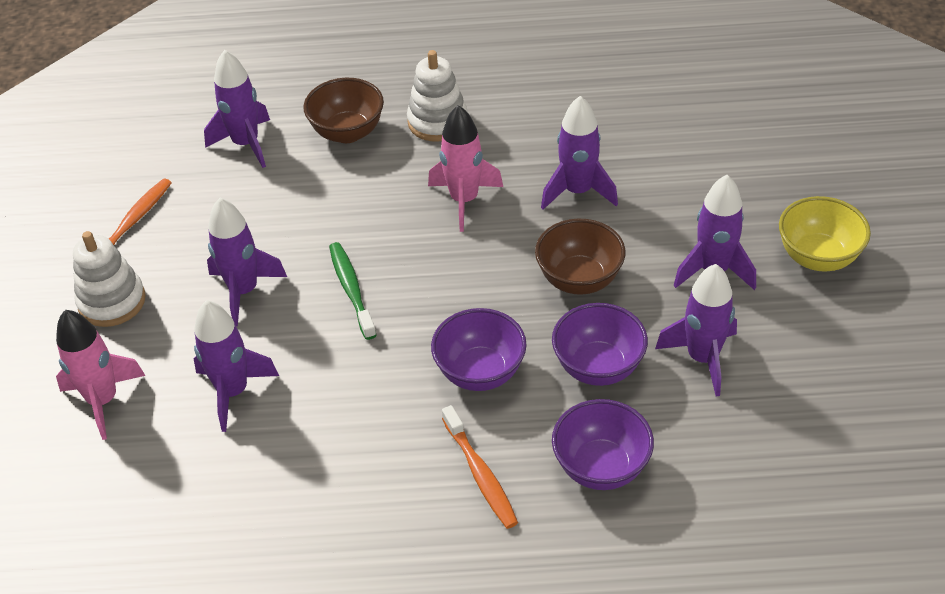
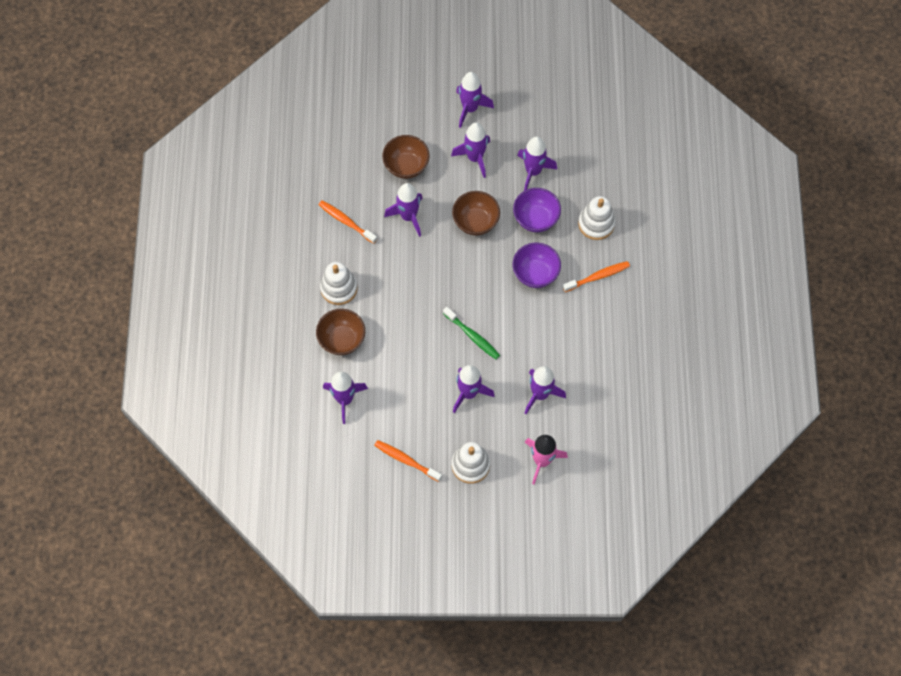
camera: 90 degrees left, 20 degrees up
green toothbrush [329,242,377,340] -> green toothbrush turned 120 degrees counterclockwise [443,307,500,360]
pink rocket [428,105,503,232] -> none
purple bowl [552,399,654,490] -> white stacking toy [578,196,615,240]
yellow bowl [779,196,871,272] -> purple rocket [456,72,494,128]
none -> orange toothbrush [318,201,377,244]
none -> brown bowl [382,135,430,179]

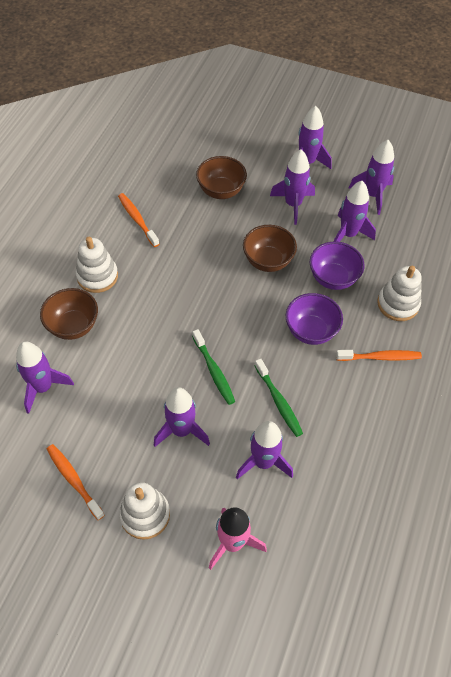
camera: 20 degrees right, 10 degrees down
purple rocket [384,183,423,237] -> purple rocket moved to [348,140,394,215]
none -> green toothbrush [254,358,303,437]

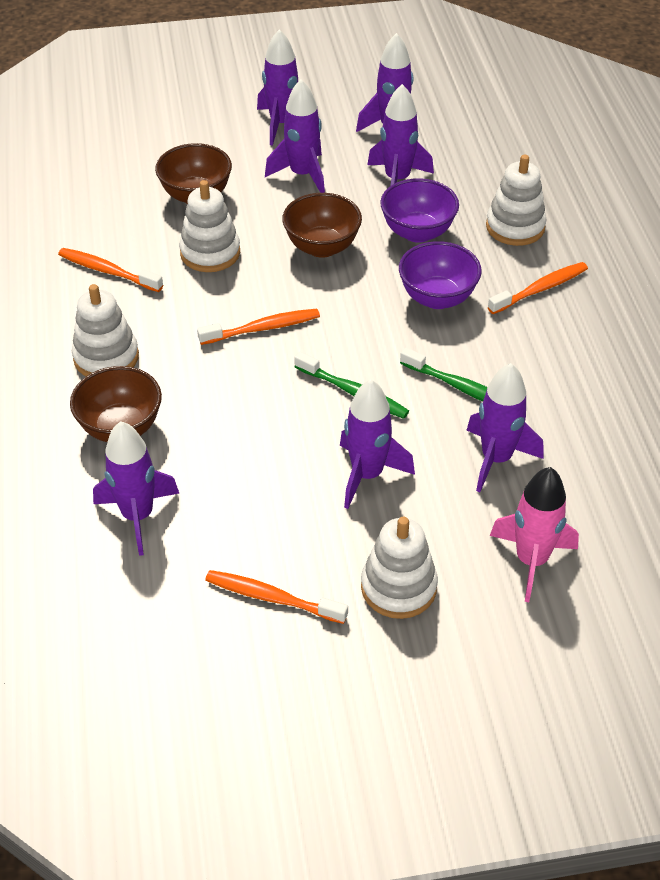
camera: 30 degrees left, 10 degrees down
none -> white stacking toy [179,180,240,272]
none -> orange toothbrush [197,309,320,345]

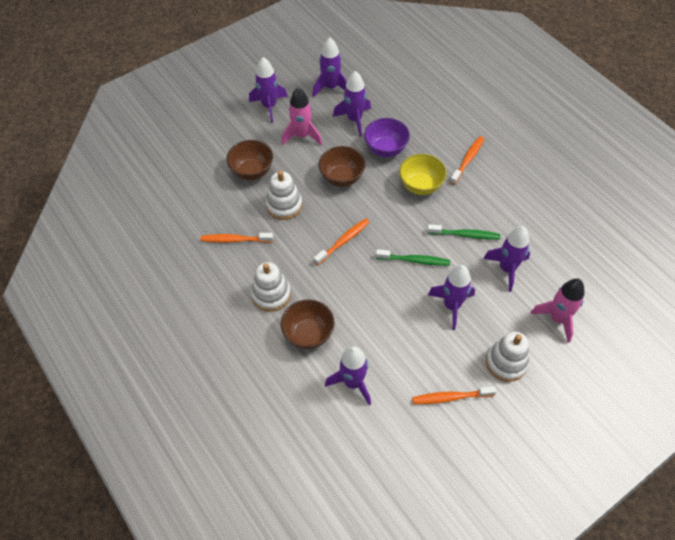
camera: 25 degrees left, 10 degrees up
purple rocket [265,79,325,193] -> pink rocket [282,87,322,145]
purple bowl [399,241,482,309] -> yellow bowl [399,154,447,195]
white stacking toy [486,155,547,246] -> none

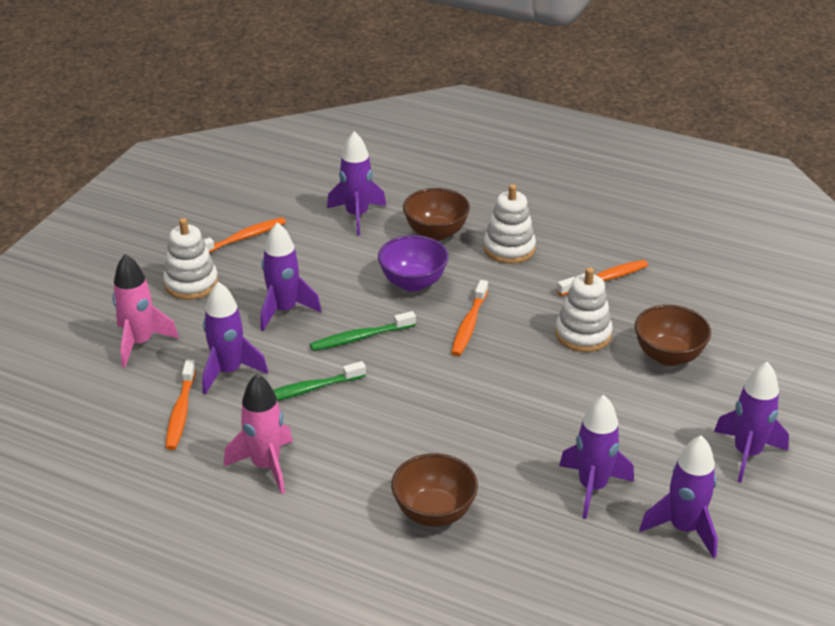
camera: 150 degrees right, 20 degrees down
pink rocket [282,87,322,145] -> pink rocket moved to [224,374,293,494]
brown bowl [319,146,366,187] -> brown bowl moved to [391,453,478,527]
purple bowl [364,118,410,157] -> purple bowl moved to [378,235,449,292]
yellow bowl [399,154,447,195] -> none
orange toothbrush [450,136,484,185] -> orange toothbrush moved to [165,360,196,450]

